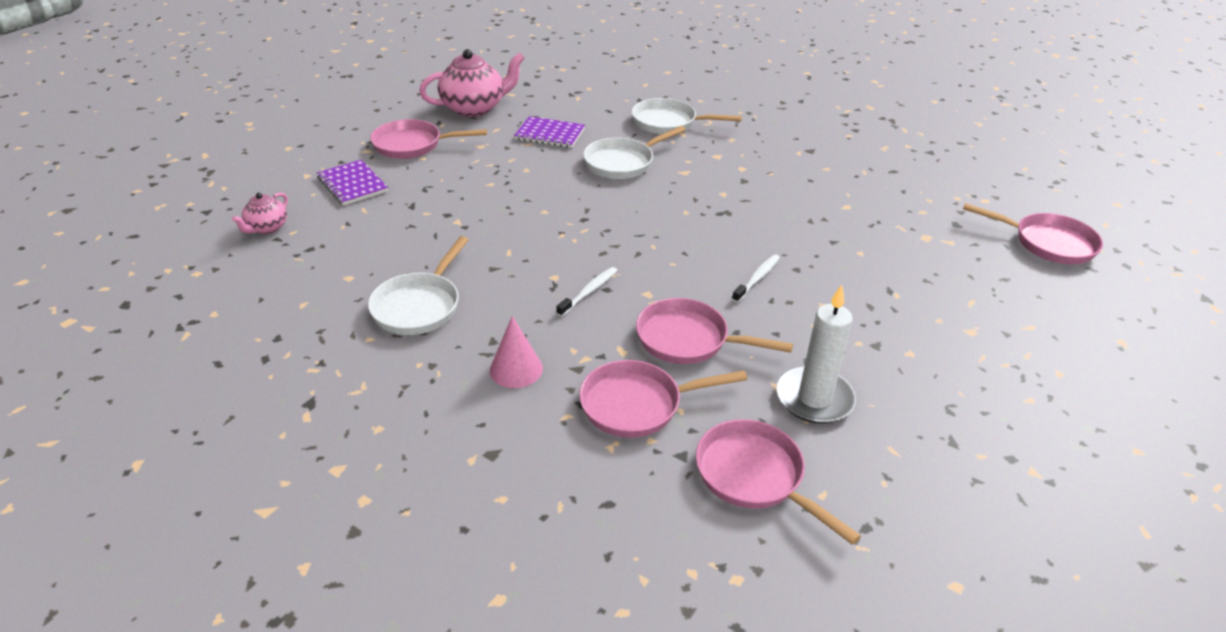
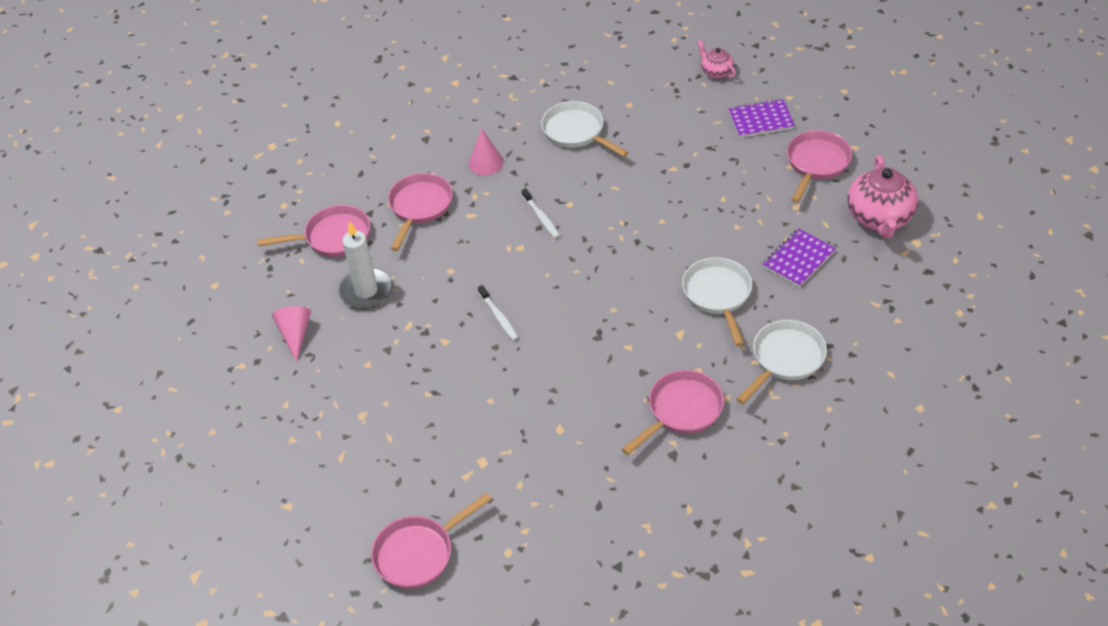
camera: 120 degrees right, 10 degrees up
pink pan [636,298,793,364] -> pink pan moved to [622,370,724,455]
none -> pink cone [272,306,311,362]

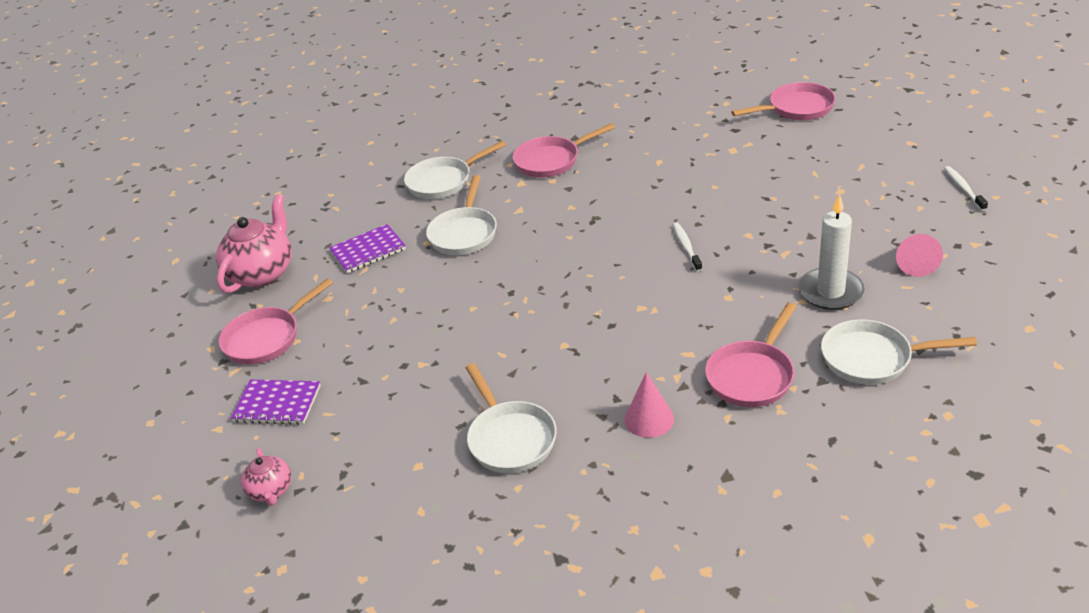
camera: 160 degrees left, 10 degrees down
pink pan [257,205,371,257] -> white pan [821,319,977,385]
white toothbrush [522,188,560,238] -> white toothbrush moved to [944,166,988,211]

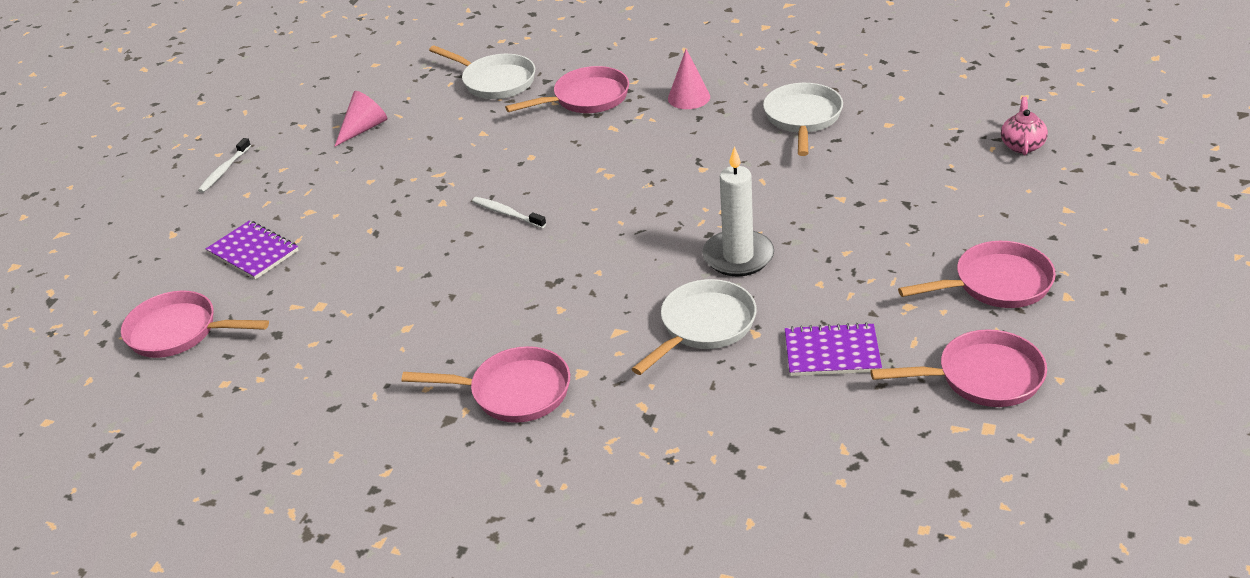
camera: 150 degrees left, 0 degrees up
pink teapot [216,194,292,293] -> pink pan [870,329,1047,407]
purple notebook [231,380,321,425] -> purple notebook moved to [206,220,298,280]
white pan [404,141,506,199] -> none
white toothbrush [673,222,702,272] -> white toothbrush turned 105 degrees clockwise [472,197,546,228]
white candle [798,194,865,310] -> white candle moved to [702,146,774,276]

